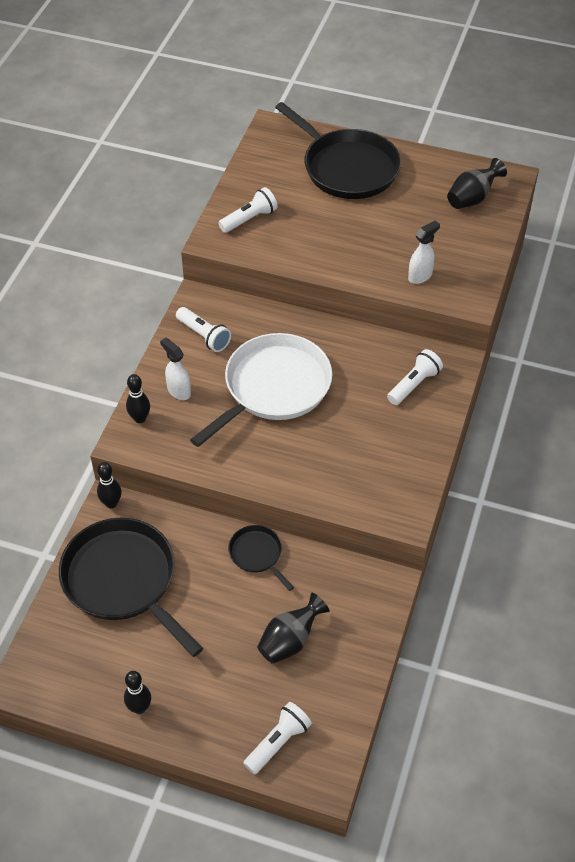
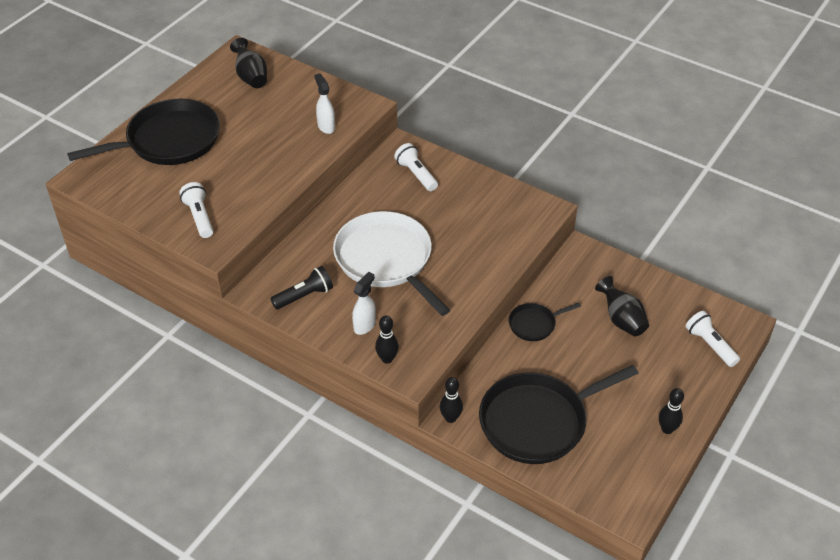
camera: 75 degrees left, 5 degrees down
white spray bottle [160,337,191,400] -> white spray bottle turned 150 degrees clockwise [352,272,376,335]
white flashlight [176,307,231,352] -> black flashlight [270,266,333,310]

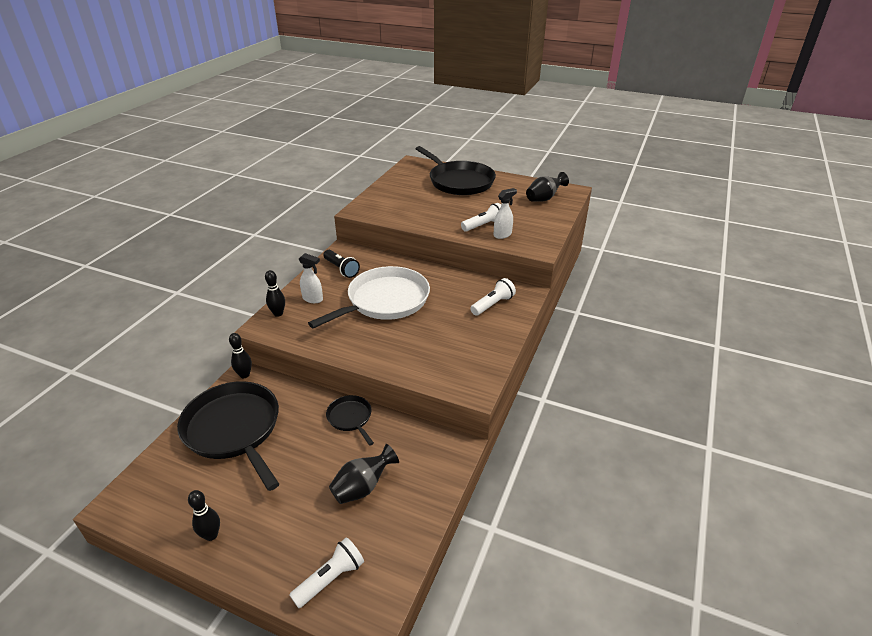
camera: 80 degrees right, 10 degrees down
white flashlight [179,182,213,238] -> white flashlight moved to [461,203,501,231]

